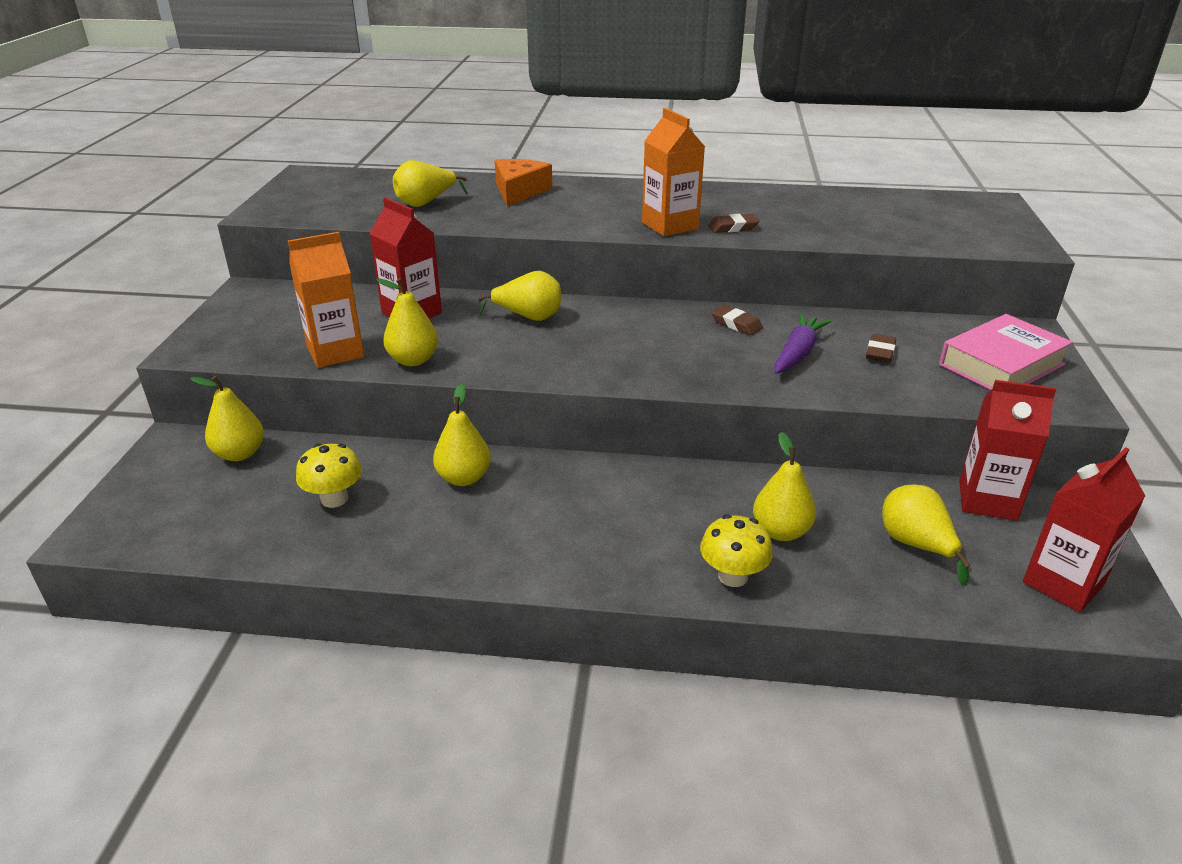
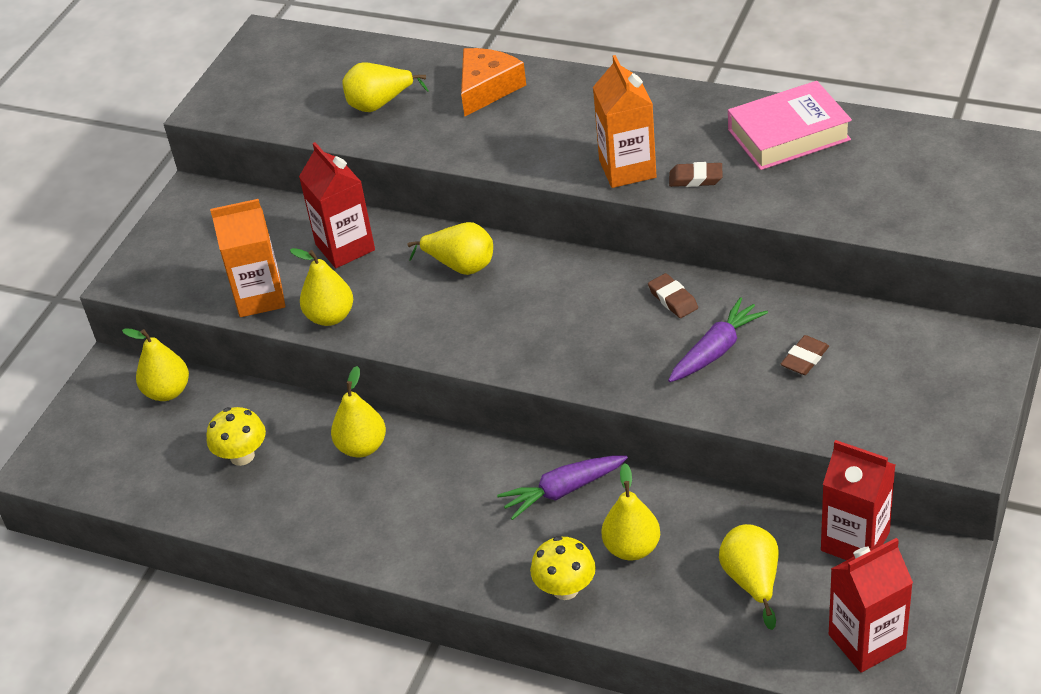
camera: 20 degrees right, 10 degrees up
pink book [939,314,1073,390] -> pink book moved to [728,81,852,170]
none -> purple carrot [497,455,628,520]

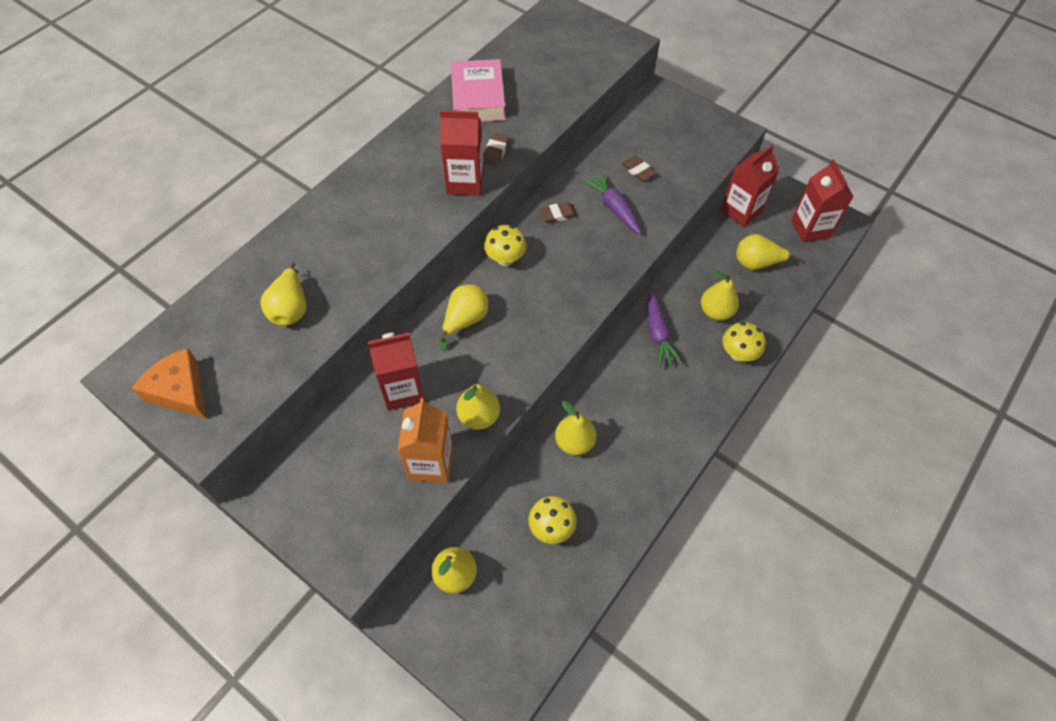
camera: 80 degrees left, 15 degrees up
orange cheese [461,48,526,116] -> orange cheese moved to [131,348,206,419]
orange carton [593,55,657,188] -> red carton [440,110,484,196]
none -> yellow mushroom [484,225,526,266]

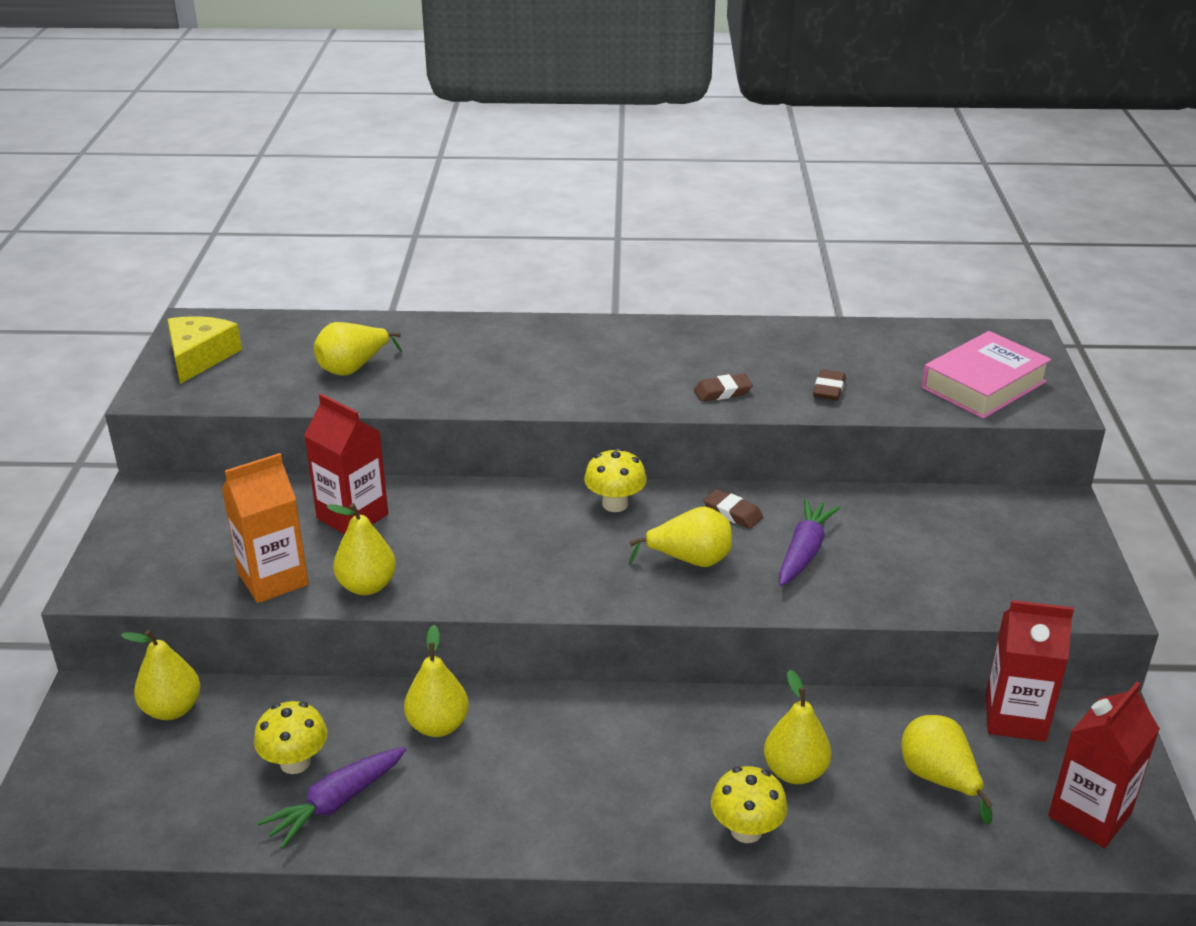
camera: 55 degrees right, 25 degrees down
orange cheese [131,348,206,419] -> yellow cheese [168,316,242,384]
yellow pear [439,284,488,351] -> yellow pear moved to [629,507,732,567]
red carton [440,110,484,196] -> none
pink book [451,59,506,122] -> pink book moved to [921,331,1051,419]
brown eraser [622,156,656,181] -> brown eraser moved to [813,370,845,401]
purple carrot [647,290,682,368] -> purple carrot moved to [257,747,406,849]

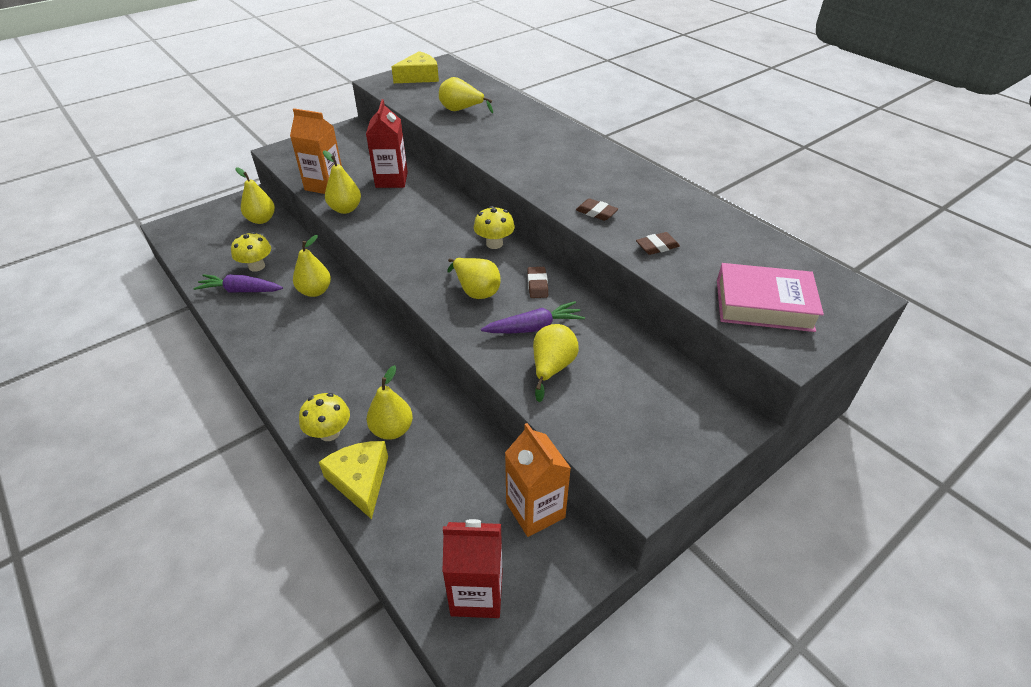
camera: 50 degrees right, 10 degrees up
yellow pear [902,715,993,825] -> yellow pear moved to [533,324,579,402]
red carton [986,600,1074,742] -> orange carton [505,423,571,537]
none -> yellow cheese [319,441,388,519]

